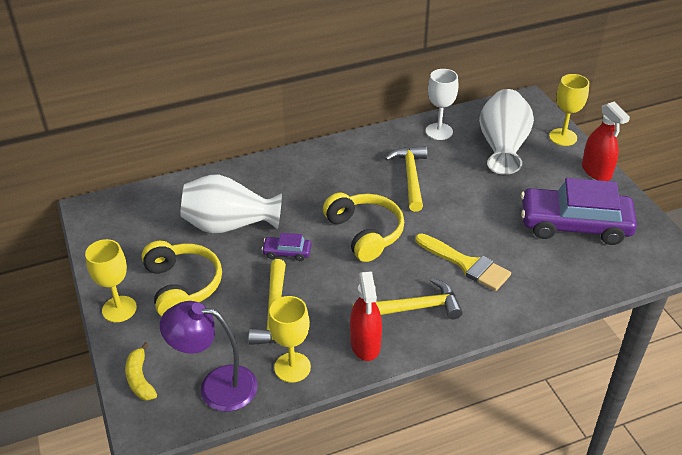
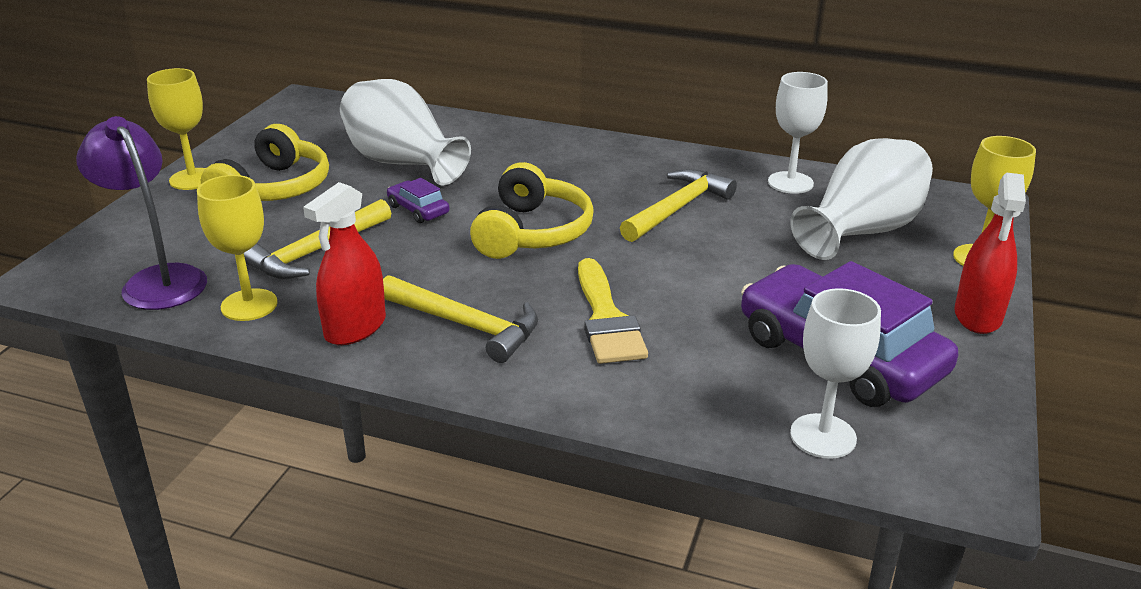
camera: 40 degrees right, 10 degrees down
yellow banana [125,342,157,401] -> none
none -> white goblet [790,288,881,459]

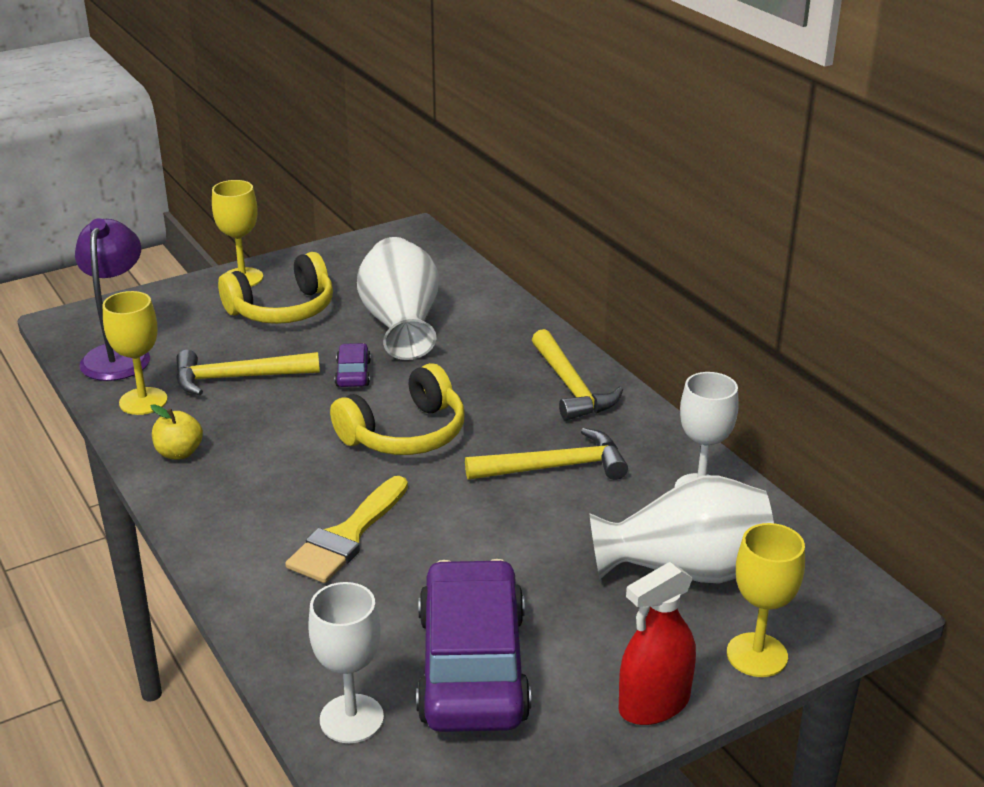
camera: 40 degrees right, 0 degrees up
red spray bottle [303,182,386,345] -> yellow apple [151,404,203,459]
yellow hammer [383,275,538,363] -> yellow hammer moved to [532,329,623,421]

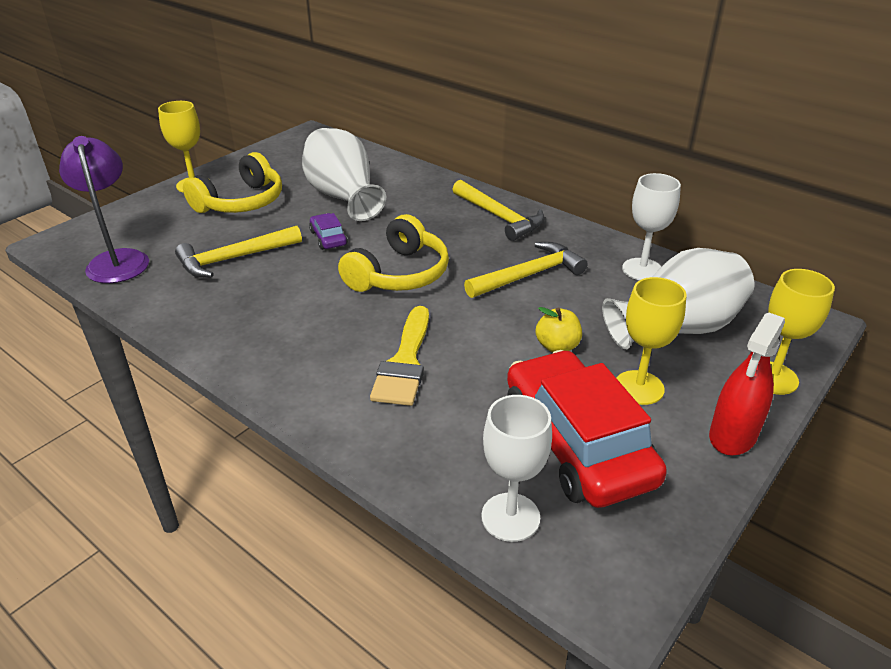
camera: 20 degrees left, 5 degrees up
yellow goblet [102,291,168,415] -> yellow goblet moved to [617,277,686,405]
yellow apple [151,404,203,459] -> yellow apple moved to [535,307,582,352]
purple car [416,559,531,732] -> red car [507,350,667,508]

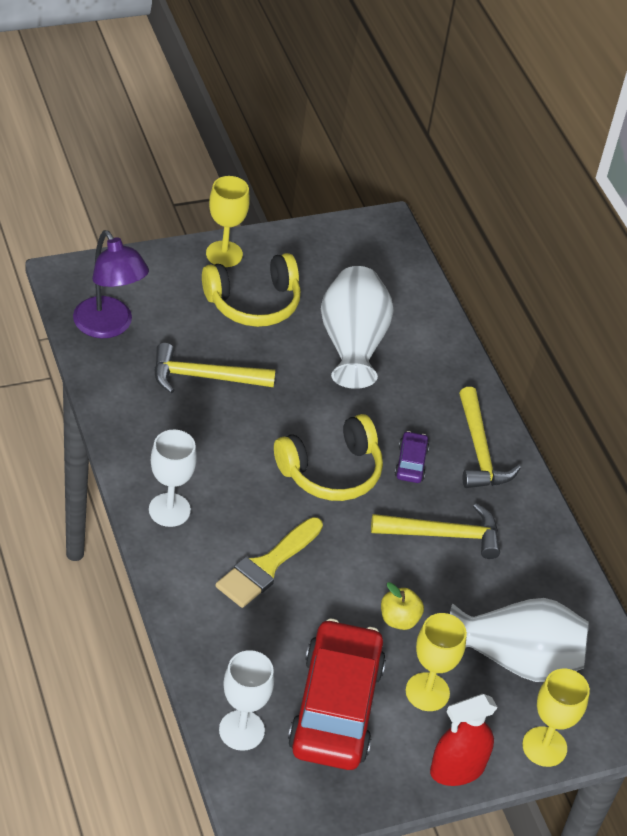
camera: 25 degrees right, 10 degrees up
purple lamp [59,136,149,283] -> purple lamp turned 135 degrees clockwise [73,230,149,338]
purple car [309,213,347,250] -> purple car moved to [394,431,429,483]
white goblet [622,173,681,280] -> white goblet moved to [149,430,197,527]

